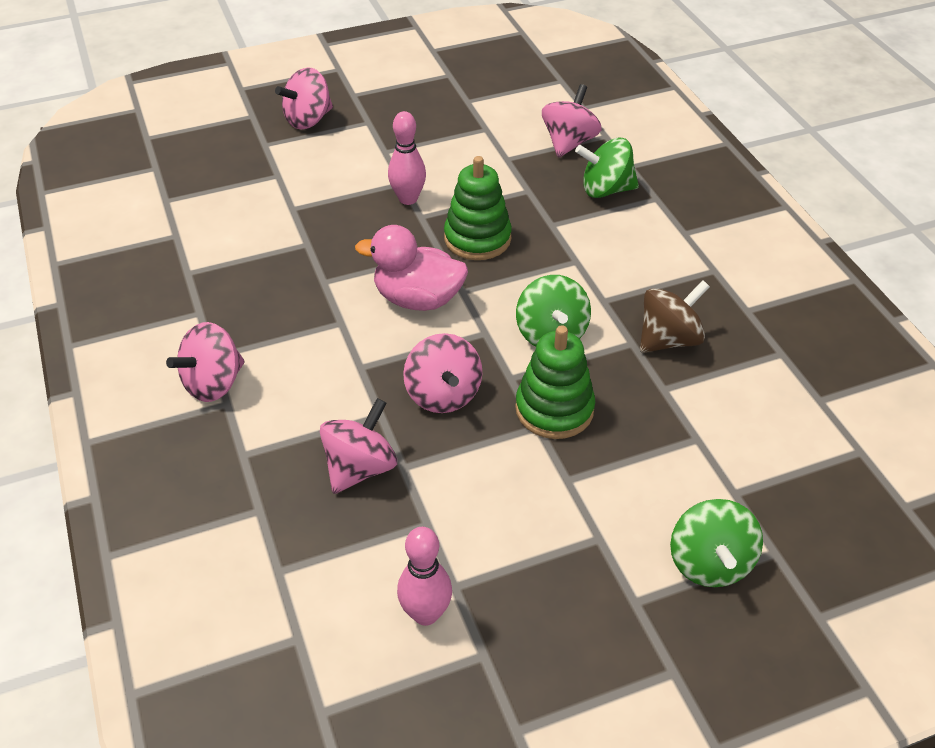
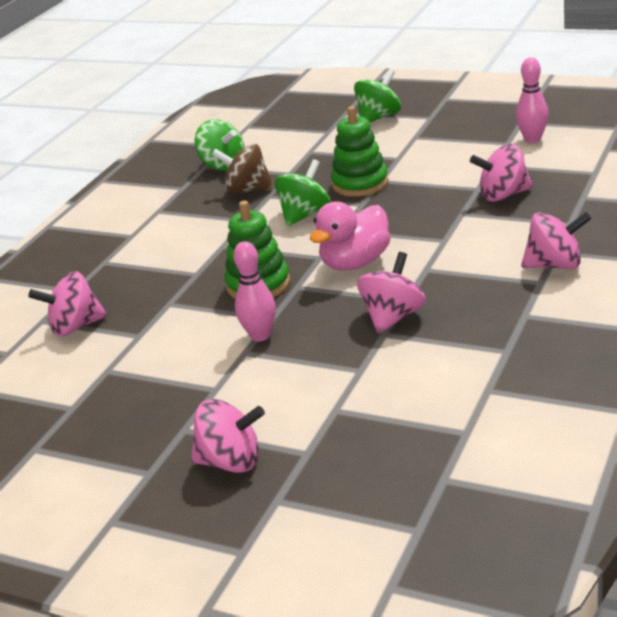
camera: 130 degrees left, 15 degrees down
pink duck [355,225,468,311] -> pink duck turned 75 degrees clockwise [310,202,391,271]
pink spinning top [403,333,482,413] -> pink spinning top moved to [357,252,426,334]
green spinning top [575,138,639,198] -> green spinning top moved to [195,119,244,171]

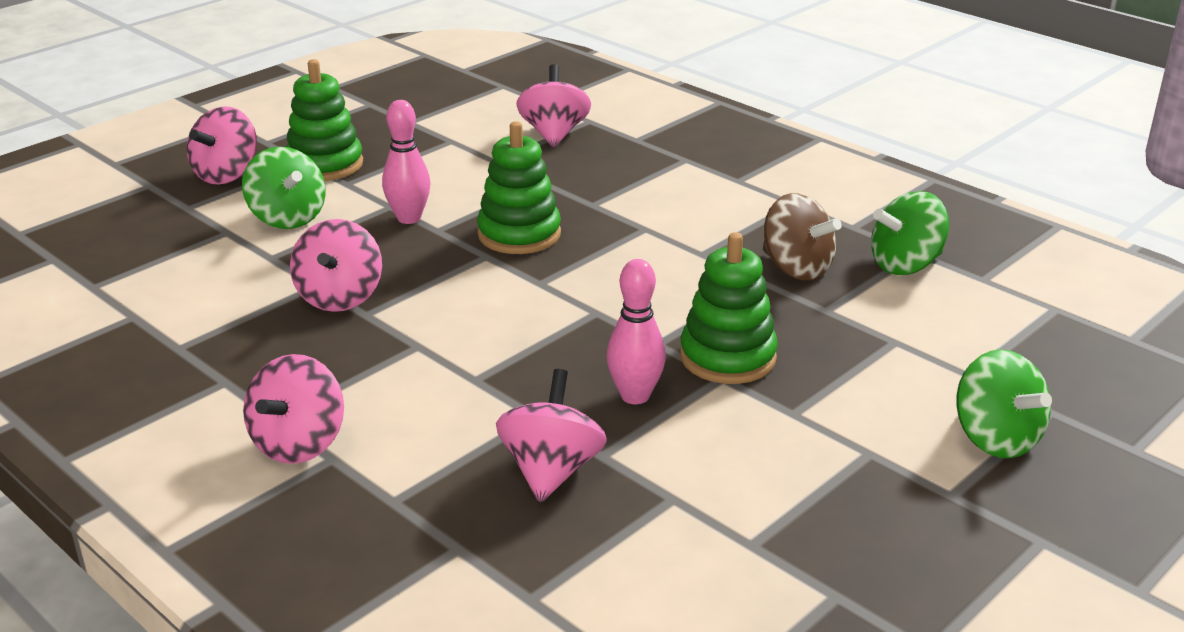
camera: 105 degrees right, 0 degrees up
brown spinning top [212,144,274,194] -> brown spinning top turned 105 degrees clockwise [763,193,842,281]
green spinning top [275,159,330,226] -> green spinning top moved to [242,147,326,229]
pink duck [310,202,391,271] -> none
pink spinning top [357,252,426,334] -> pink spinning top turned 45 degrees clockwise [290,219,382,312]
pink bowling pin [516,57,549,143] -> pink bowling pin moved to [606,259,666,404]
none -> green stacking toy [286,59,363,181]

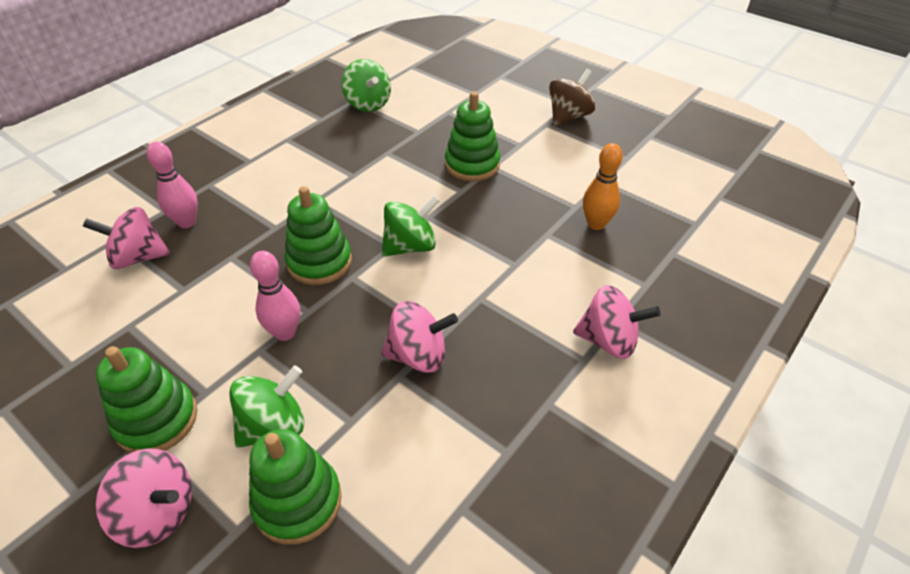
camera: 95 degrees left, 15 degrees up
pink spinning top [496,369,607,502] -> orange bowling pin [583,143,623,230]
pink bowling pin [606,259,666,404] -> pink bowling pin moved to [147,142,198,228]
brown spinning top [763,193,842,281] -> brown spinning top moved to [549,69,596,125]
green spinning top [956,349,1052,458] -> green spinning top moved to [382,195,440,257]
none -> green stacking toy [249,429,342,545]

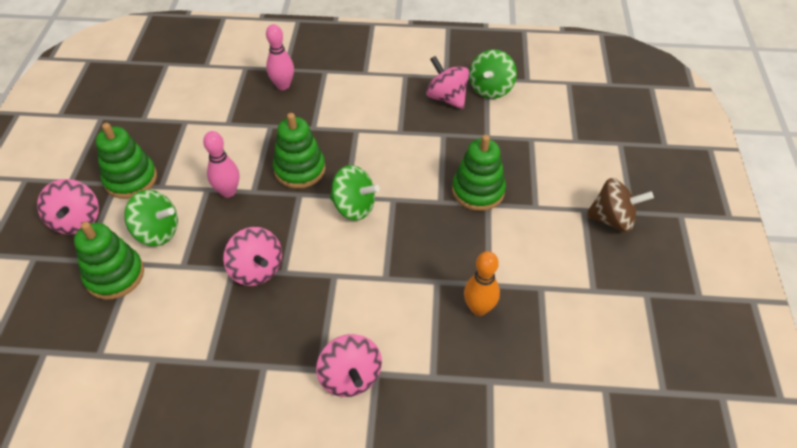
camera: 55 degrees right, 5 degrees up
pink spinning top [83,207,170,269] -> pink spinning top moved to [426,56,469,109]

